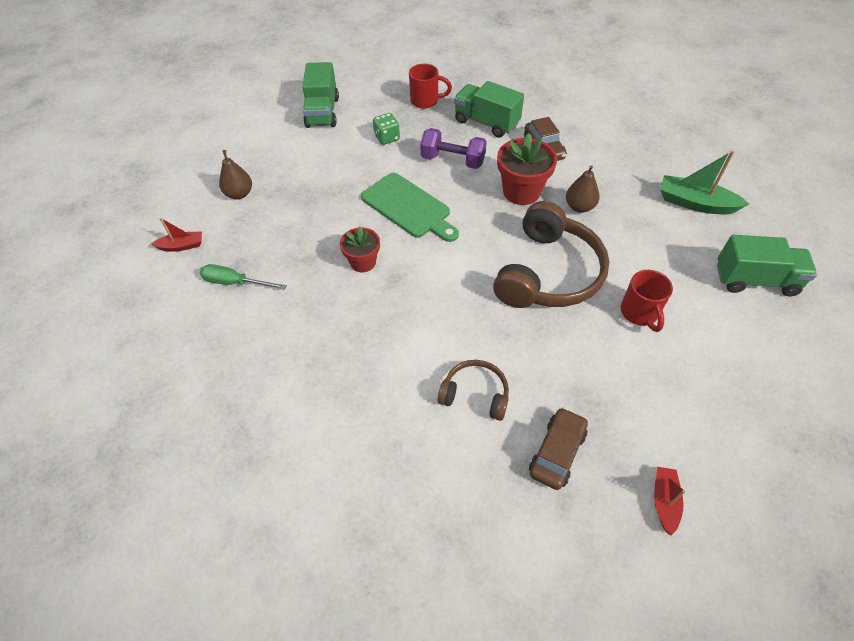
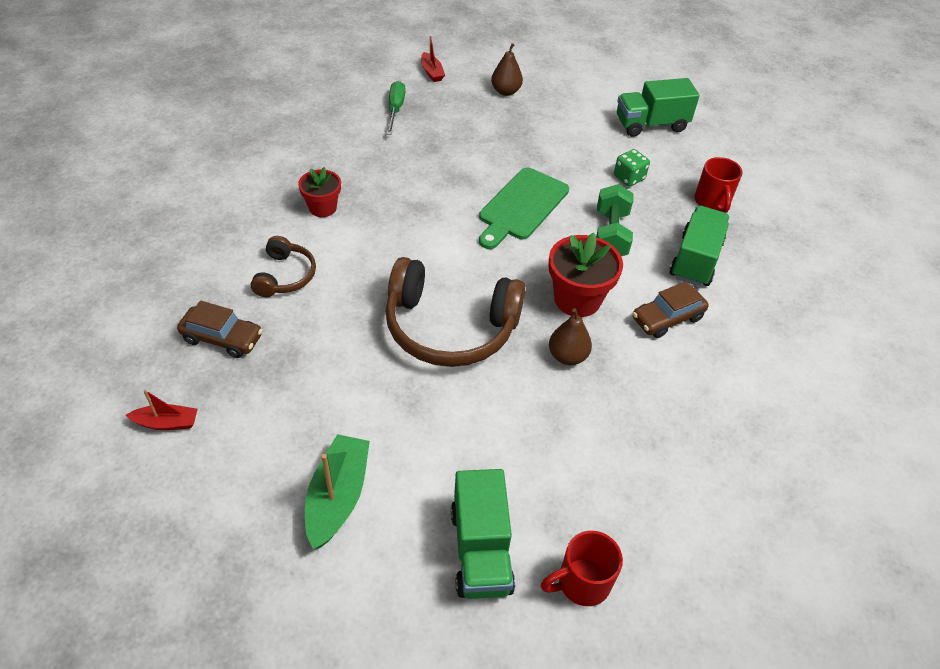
camera: 75 degrees right, 5 degrees down
red flower pot [340,227,380,272] -> red flower pot moved to [298,167,341,217]
purple dumbbell [420,128,487,169] -> green dumbbell [596,184,634,256]
red mug [621,270,673,332] -> red mug moved to [541,531,623,606]
green boat [660,150,749,214] -> green boat moved to [305,434,370,550]

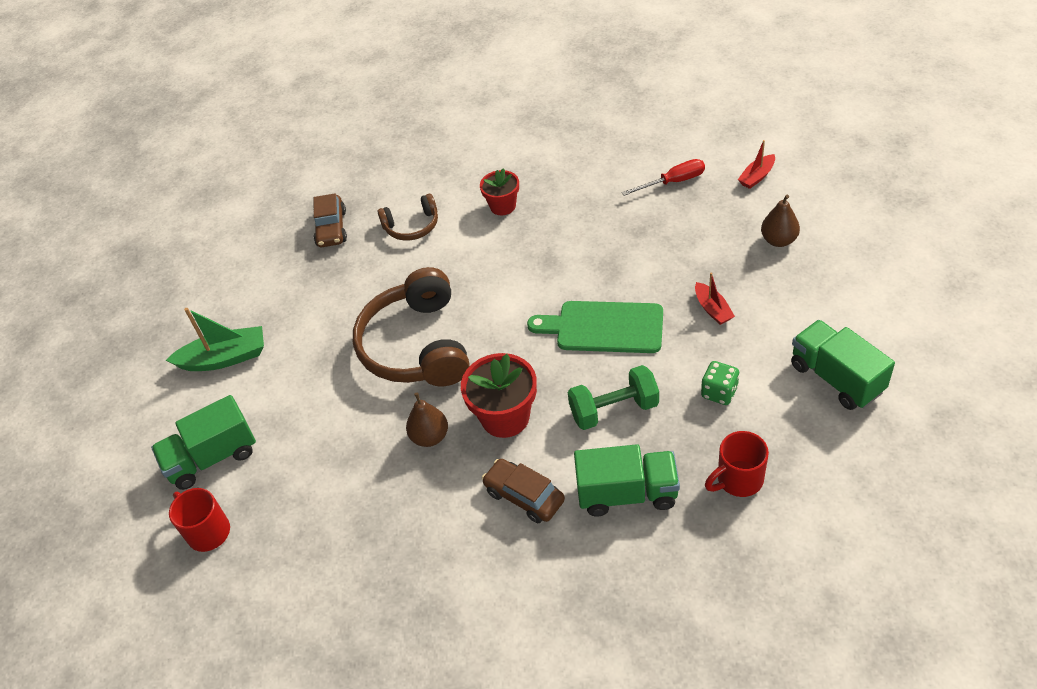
camera: 75 degrees right, 0 degrees up
red boat [126,389,198,430] -> red boat moved to [695,272,735,325]
green screwdriver [387,81,406,135] -> red screwdriver [622,159,705,196]

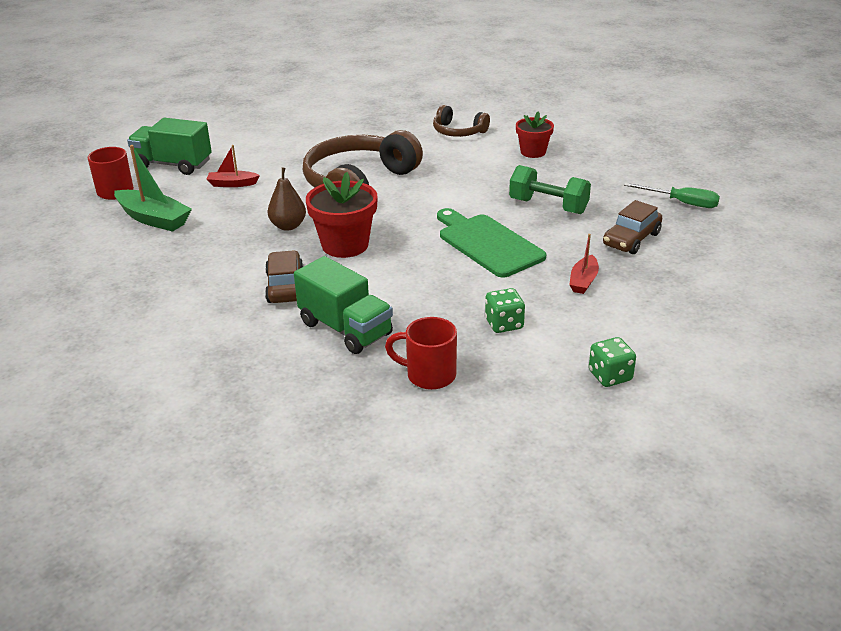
camera: 40 degrees right, 15 degrees down
green boat [166,308,264,371] -> green boat moved to [114,145,192,232]
brown car [313,193,347,247] -> brown car moved to [603,200,662,254]
green dumbbell [568,365,659,430] -> green dumbbell moved to [509,165,591,214]
red screwdriver [622,159,705,196] -> green screwdriver [624,183,720,208]
red boat [738,140,775,189] -> red boat moved to [207,145,260,187]
brown pear [761,195,800,247] -> none
green truck [791,320,895,410] -> green dice [589,337,636,387]

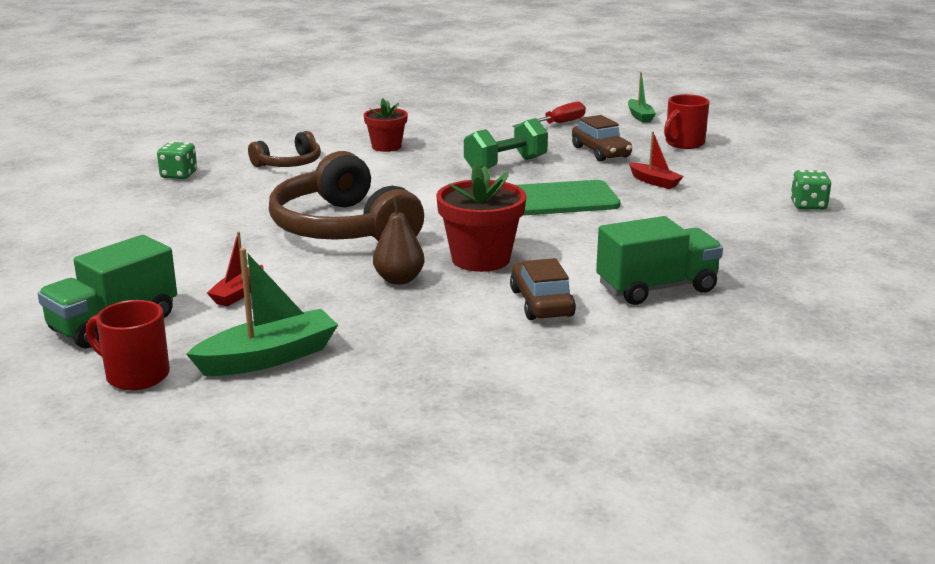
camera: 65 degrees left, 10 degrees down
brown car [265,250,304,303] -> brown car turned 60 degrees clockwise [510,258,576,320]
red mug [385,317,457,390] -> red mug moved to [664,94,709,149]
green dice [485,288,525,333] -> green dice moved to [157,142,197,179]
green screwdriver [624,183,720,208] -> red screwdriver [512,101,586,127]
none -> green boat [628,72,656,123]

